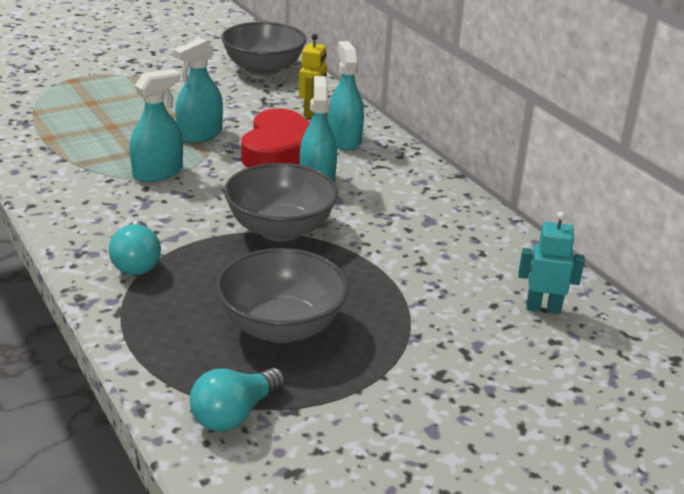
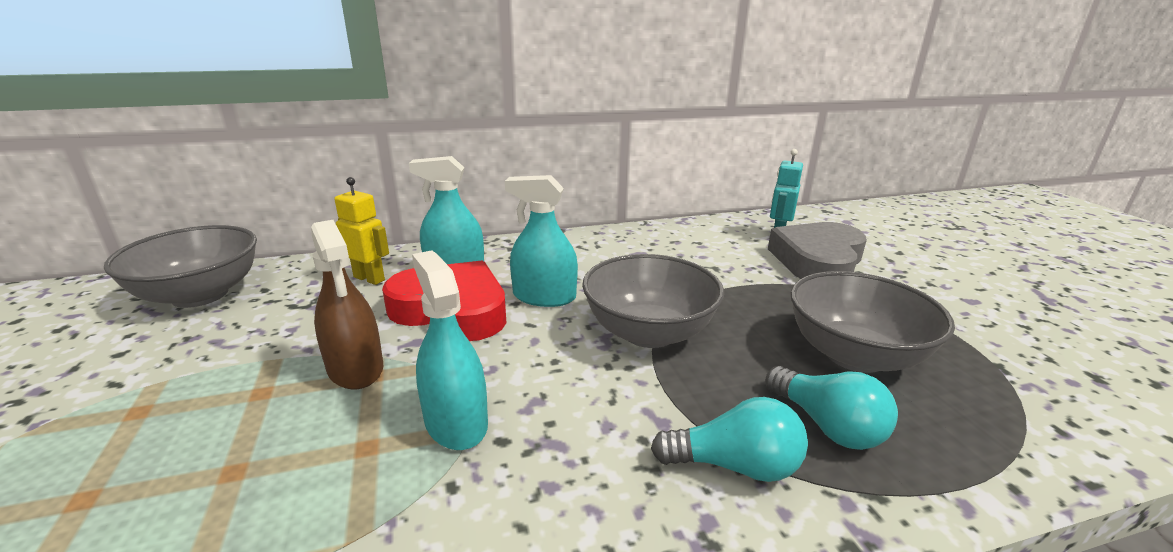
camera: 75 degrees left, 5 degrees down
turquoise spray bottle [173,38,223,143] -> brown spray bottle [311,220,383,390]
turquoise light bulb [190,368,285,431] -> turquoise light bulb moved to [766,366,898,450]
none -> grey heart [768,222,867,279]

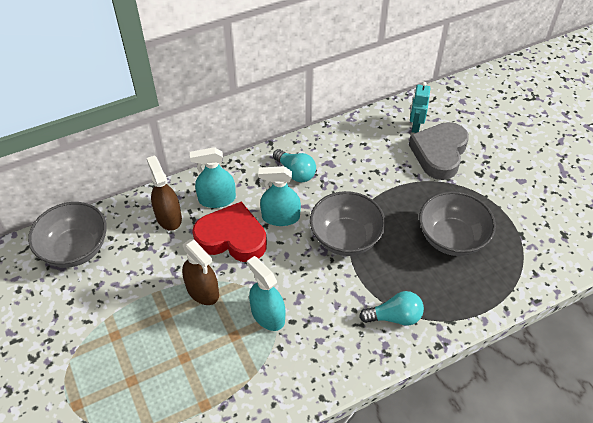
camera: 10 degrees left, 25 degrees up
yellow robot [334,177,389,285] -> brown spray bottle [147,156,182,231]
turquoise light bulb [766,366,898,450] -> turquoise light bulb moved to [273,149,316,182]

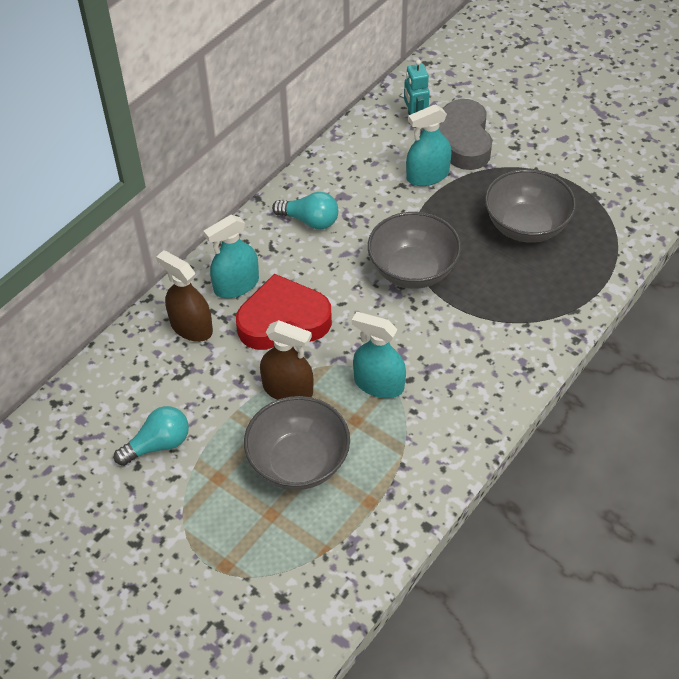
camera: 25 degrees left, 0 degrees up
grey bowl [28,202,107,268] -> grey bowl moved to [244,396,350,490]
turquoise spray bottle [258,166,301,226] -> turquoise spray bottle moved to [406,104,451,186]
turquoise light bulb [359,291,424,326] -> turquoise light bulb moved to [114,406,189,466]

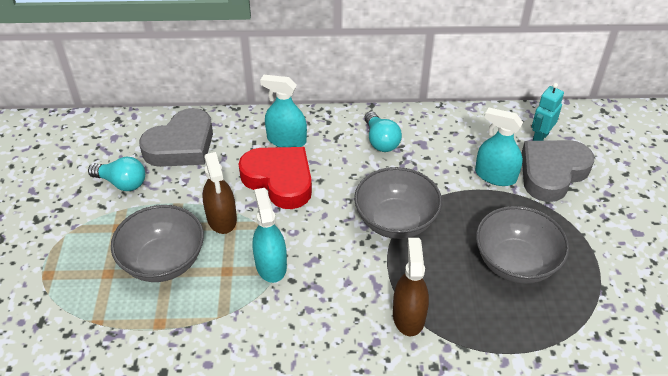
camera: 50 degrees right, 5 degrees down
brown spray bottle [156,250,213,342] -> brown spray bottle moved to [393,238,429,336]
none -> grey heart [139,108,213,167]

